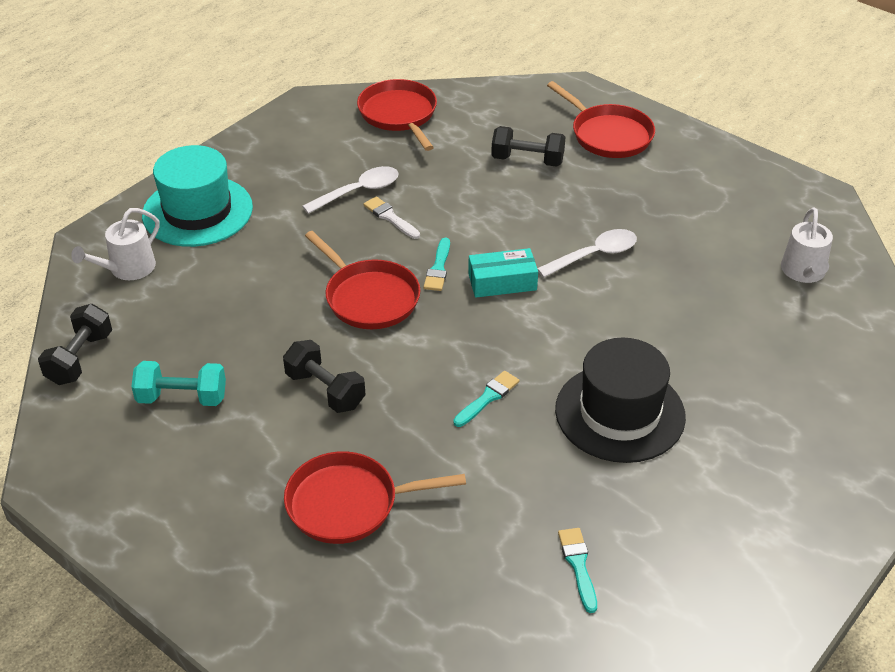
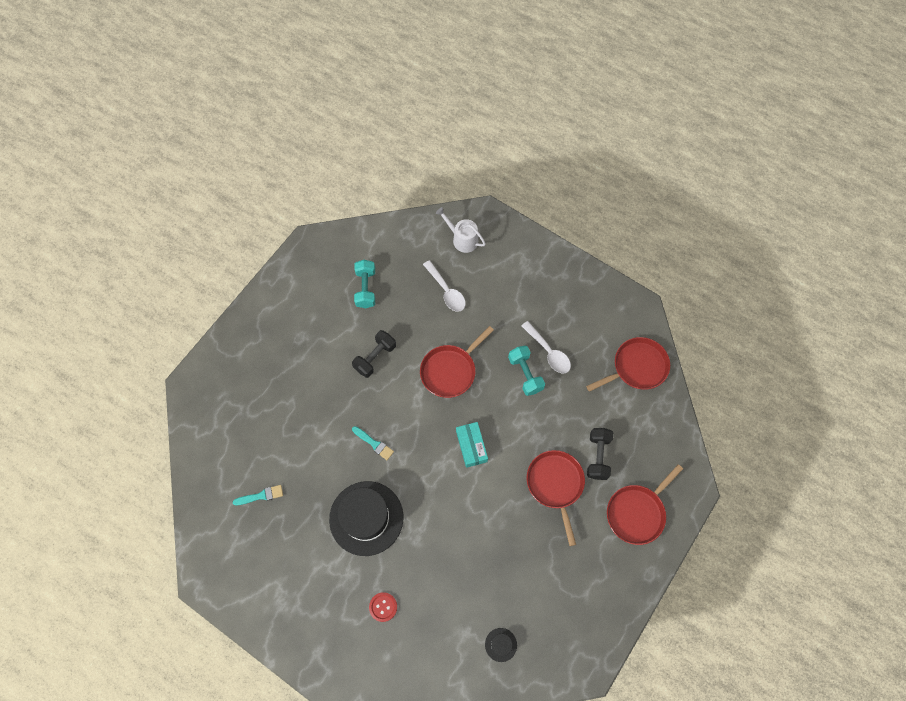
camera: 85 degrees right, 25 degrees up
black dumbbell [38,304,112,385] -> none
turquoise hat [142,145,253,247] -> none
red pan [284,451,466,544] -> red pan moved to [527,450,585,546]
white brush [363,196,420,239] -> turquoise dumbbell [508,346,545,396]
turquoise brush [423,238,450,291] -> none
white spoon [537,229,637,278] -> white spoon moved to [423,260,466,312]
white watering can [781,208,833,283] -> black hat [485,628,517,662]
none -> red button [369,592,397,622]

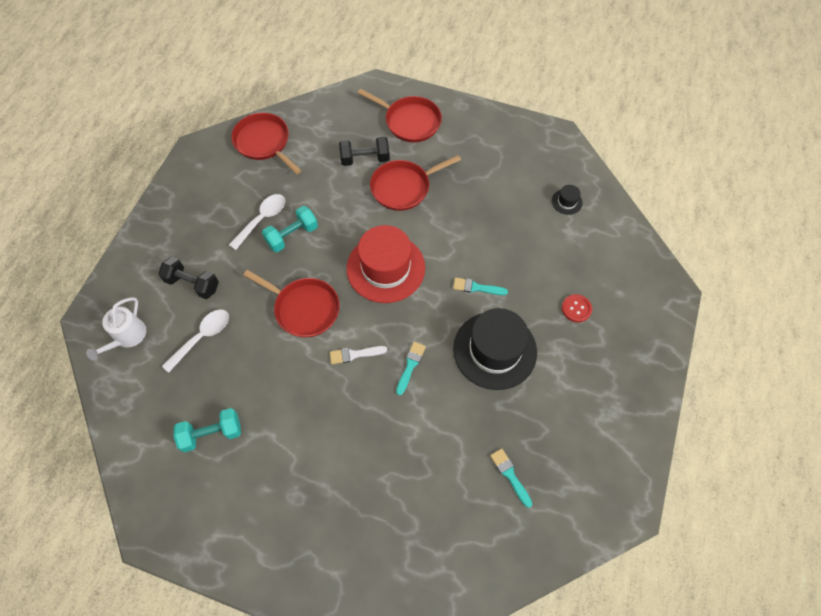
camera: 105 degrees left, 5 degrees down
black dumbbell [352,330,396,378] -> black dumbbell moved to [158,257,219,299]
turquoise box [456,422,488,468] -> red hat [347,225,425,303]
none -> white brush [330,346,387,364]
none -> turquoise brush [453,278,508,295]

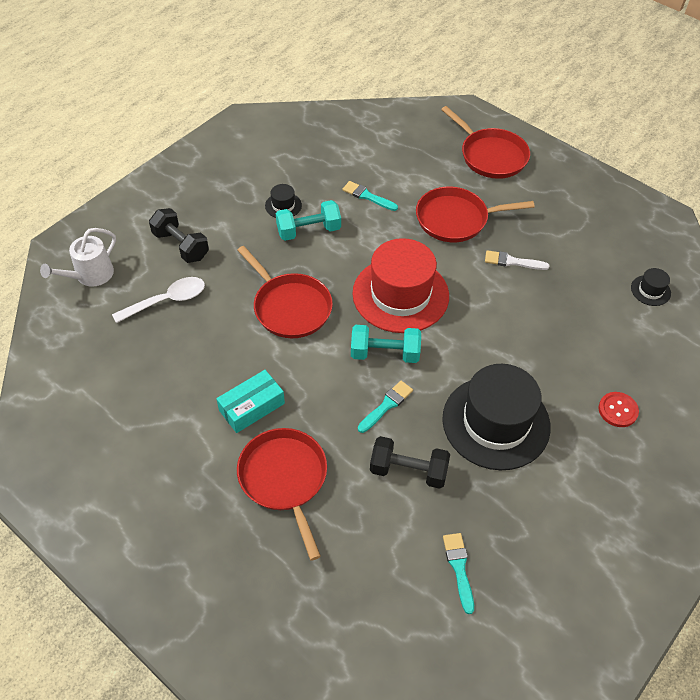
camera: 20 degrees right, 10 degrees down
turquoise dumbbell [173,408,241,452] -> turquoise dumbbell moved to [351,325,421,363]
white spoon [229,194,285,250] -> black hat [265,184,302,218]
red pan [231,113,302,174] -> red pan moved to [237,428,327,561]
white brush [330,346,387,364] -> white brush moved to [485,250,549,270]
black dumbbell [339,137,390,166] -> black dumbbell moved to [370,436,450,489]
turquoise brush [453,278,508,295] -> turquoise brush moved to [342,181,398,211]
none -> turquoise box [216,370,285,433]

